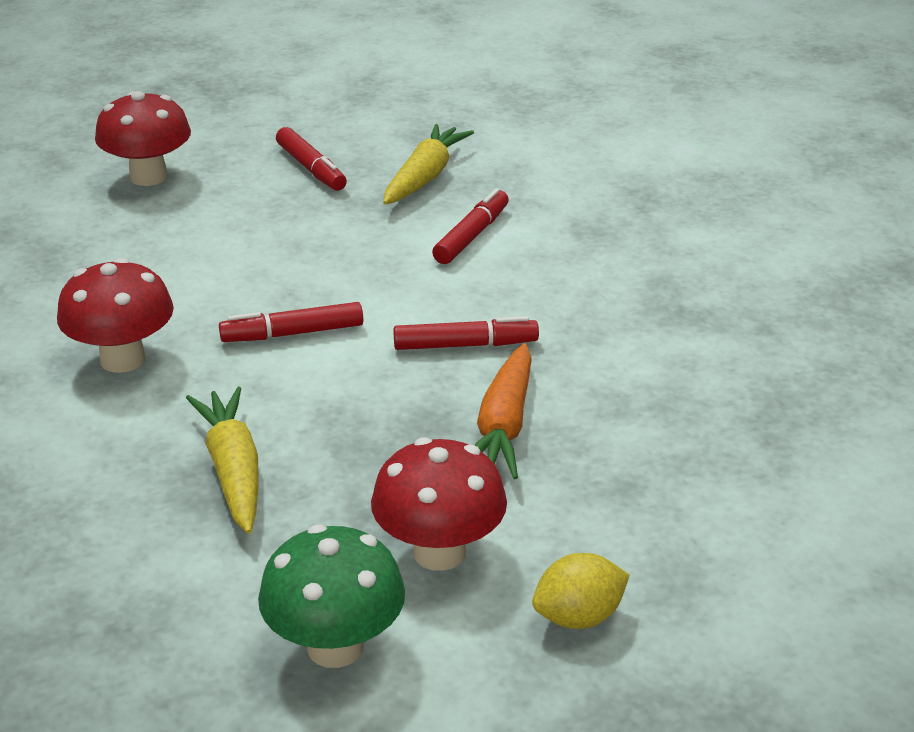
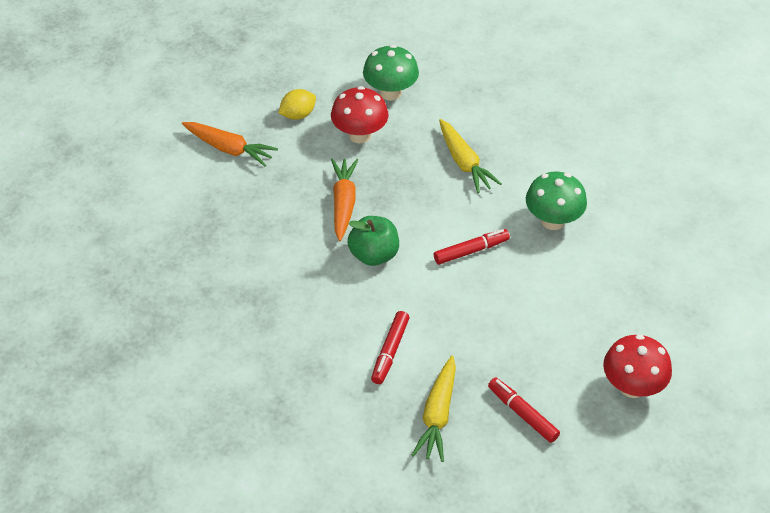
camera: 170 degrees right, 15 degrees up
red mushroom [57,258,174,373] -> green mushroom [526,172,587,230]
red marker [393,316,539,350] -> green apple [348,216,399,266]
none -> orange carrot [182,122,278,166]

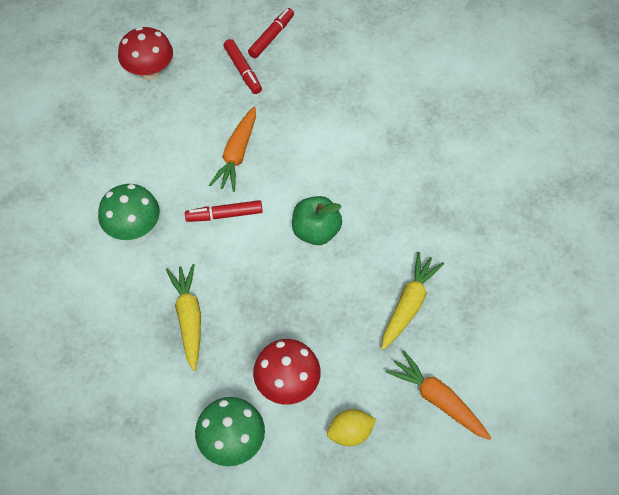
camera: 165 degrees left, 10 degrees up
orange carrot [331,159,358,241] -> orange carrot moved to [209,107,256,192]
red marker [371,311,409,384] -> red marker moved to [248,8,294,58]
yellow carrot [412,356,456,462] -> yellow carrot moved to [382,252,444,350]

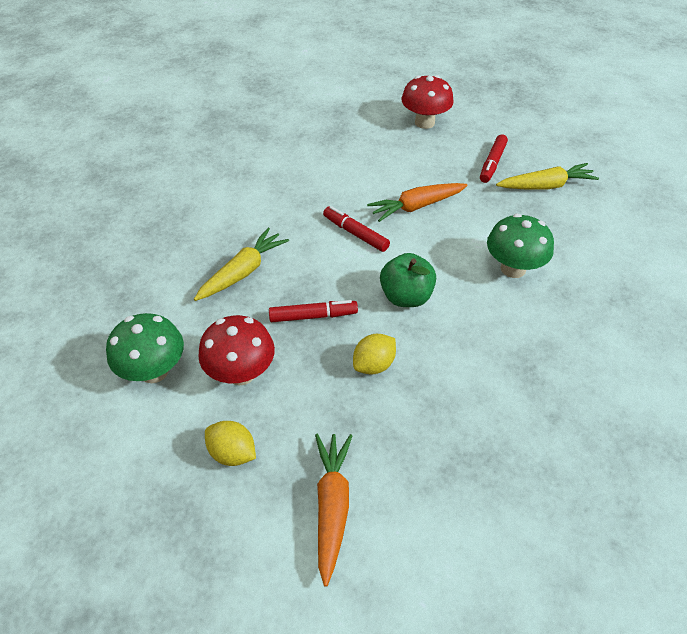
camera: 50 degrees right, 10 degrees down
green mushroom [98,184,160,240] -> green mushroom moved to [487,214,554,278]
red marker [248,8,294,58] -> red marker moved to [269,300,358,322]
yellow carrot [382,252,444,350] -> yellow carrot moved to [496,163,599,190]
none -> yellow lemon [353,334,396,375]

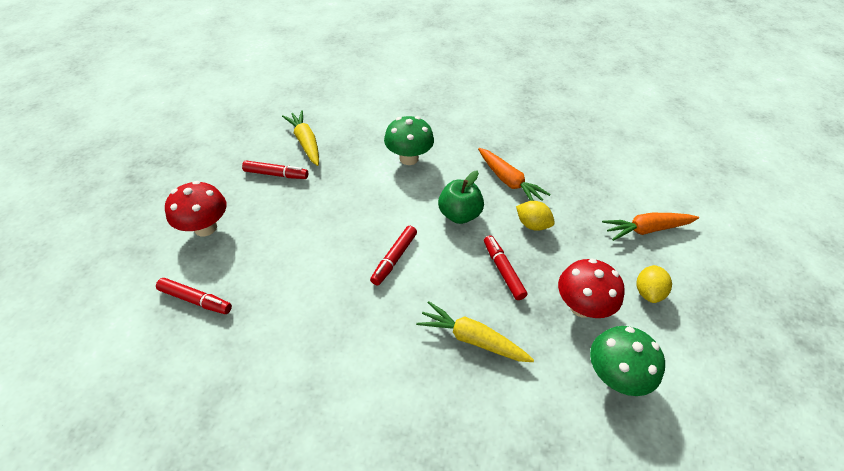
camera: 105 degrees left, 0 degrees up
orange carrot [367,183,468,222] -> orange carrot moved to [478,148,551,201]
none -> red marker [156,278,232,314]

